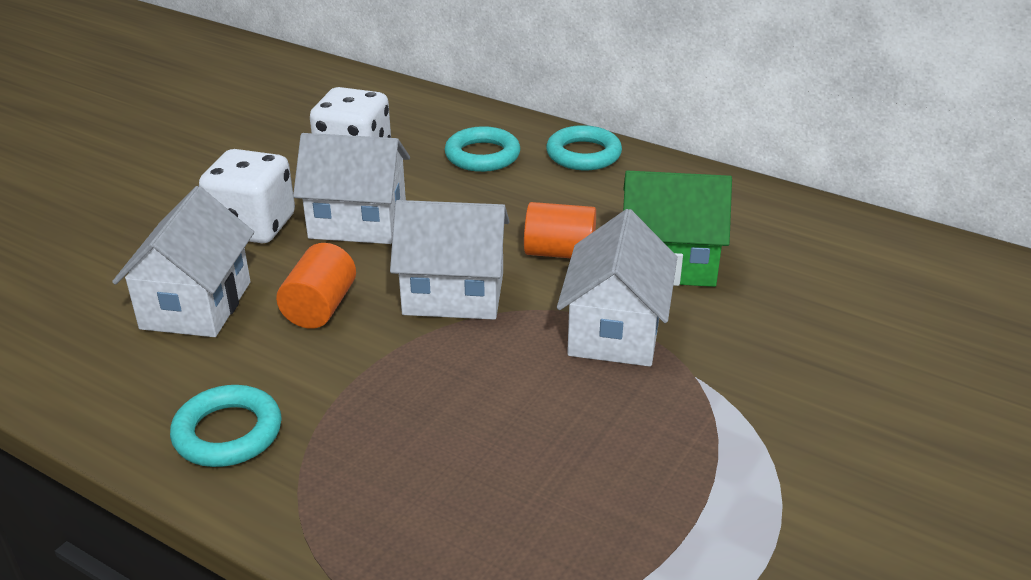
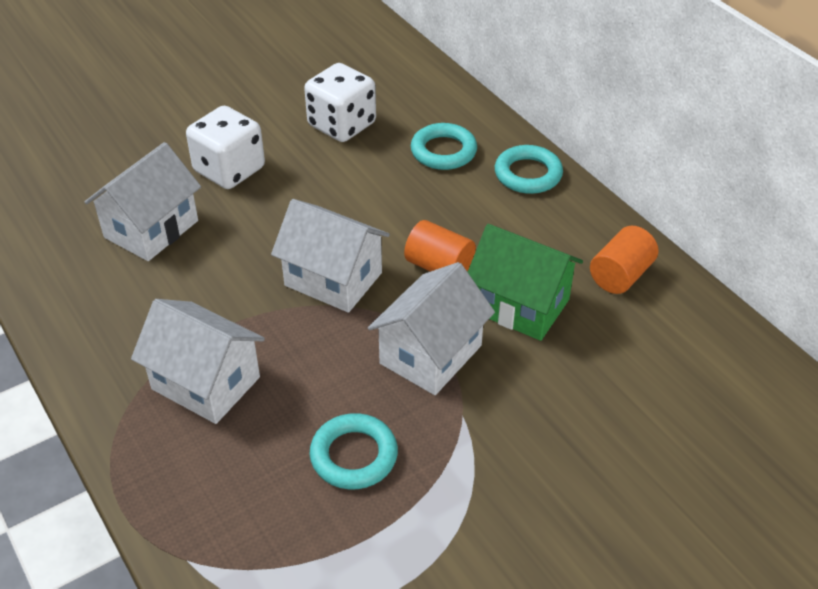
camera: 25 degrees right, 10 degrees up
turquoise ring [170,385,282,467] -> turquoise ring moved to [310,413,398,489]
orange cylinder [276,243,356,329] -> orange cylinder moved to [590,226,658,294]
white house [293,133,410,244] -> white house moved to [131,299,265,424]

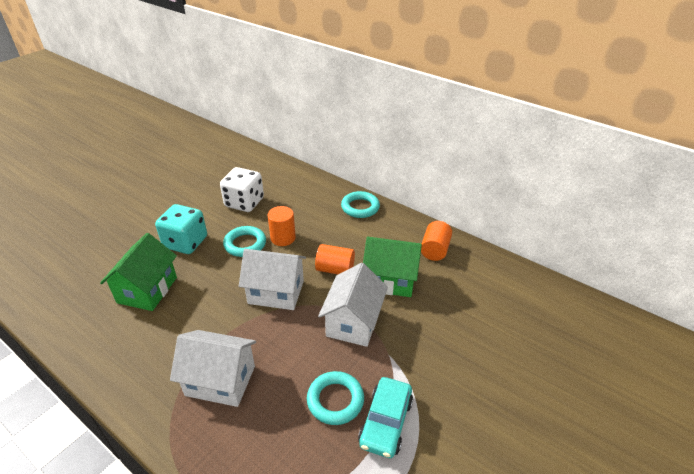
camera: 20 degrees left, 5 degrees down
white house [85,142,201,261] -> green house [100,233,177,311]
white dice [186,106,265,189] -> turquoise dice [155,204,207,254]
turquoise ring [411,123,477,170] -> turquoise ring moved to [223,226,266,257]
none -> orange cylinder [268,206,296,246]
none -> turquoise car [358,377,413,458]

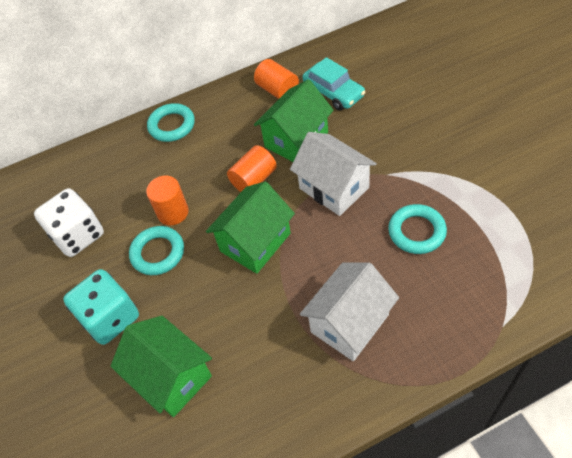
camera: 55 degrees left, 15 degrees up
white house [239,249,306,310] -> green house [206,181,295,274]
turquoise car [358,377,413,458] -> turquoise car moved to [303,57,365,111]

